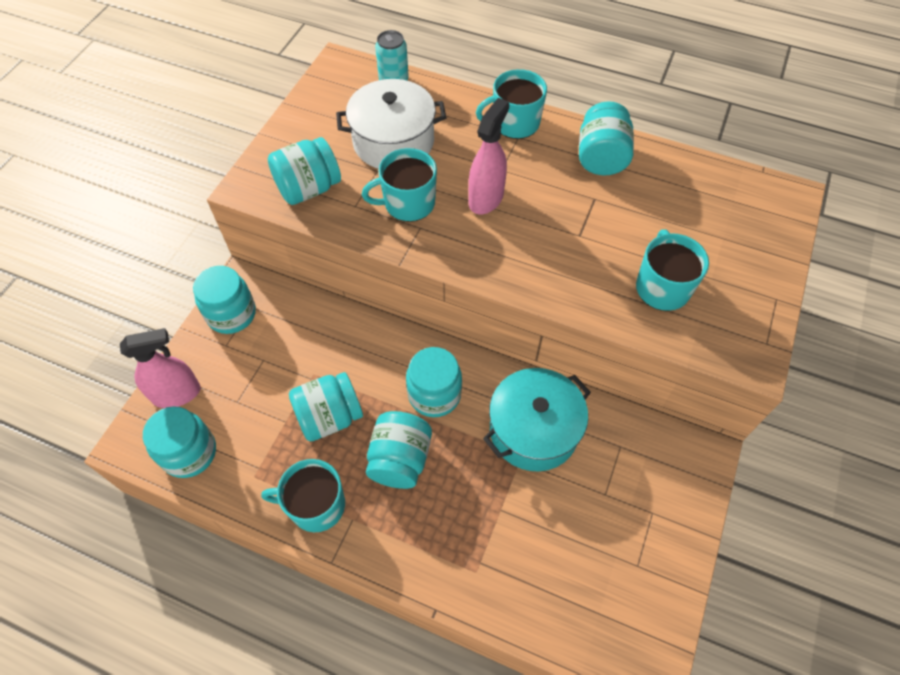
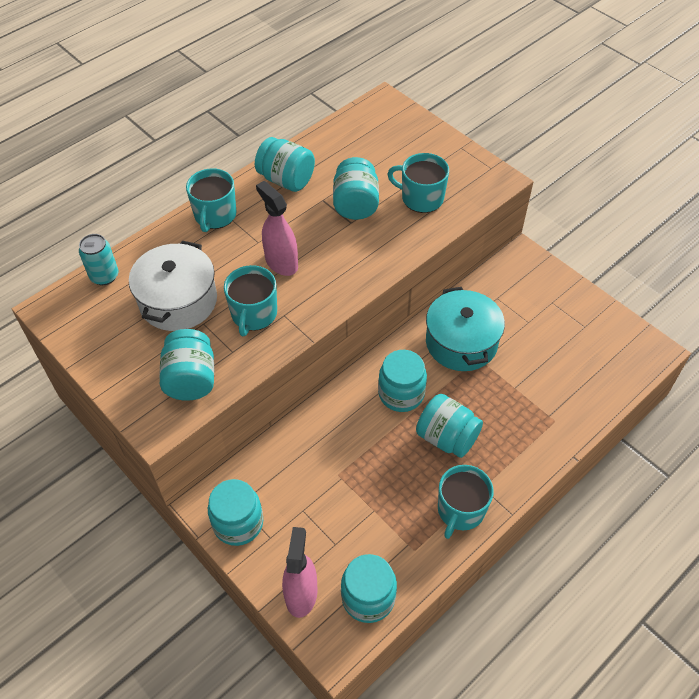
camera: 65 degrees left, 5 degrees down
turquoise jar [289,372,363,442] -> turquoise jar moved to [333,157,379,220]

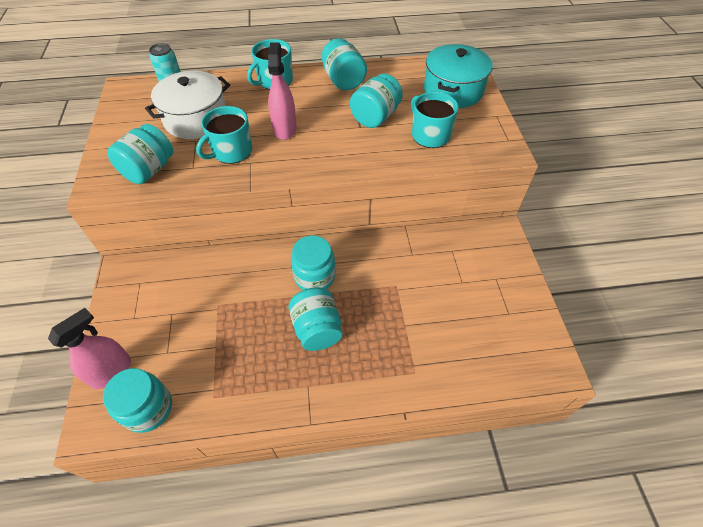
camera: 35 degrees right, 0 degrees up
turquoise jar [208,479,263,546] -> none
turquoise pot [426,287,505,371] -> turquoise pot moved to [424,44,493,108]
turquoise mug [438,465,494,539] -> none

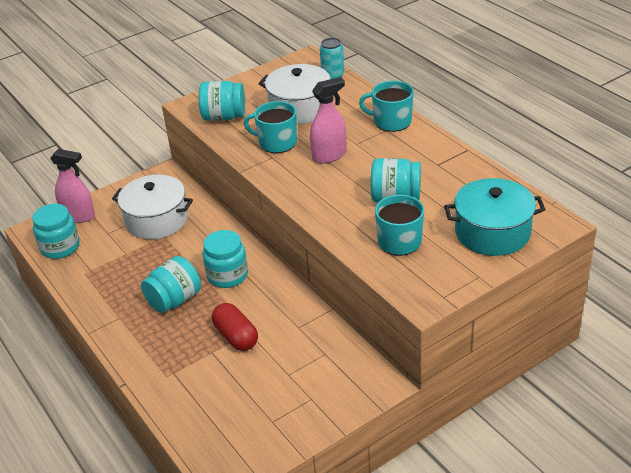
camera: 65 degrees right, 15 degrees down
turquoise jar [321,38,367,90] -> none
none -> white pot [112,175,193,239]
none -> red capsule [212,303,258,351]

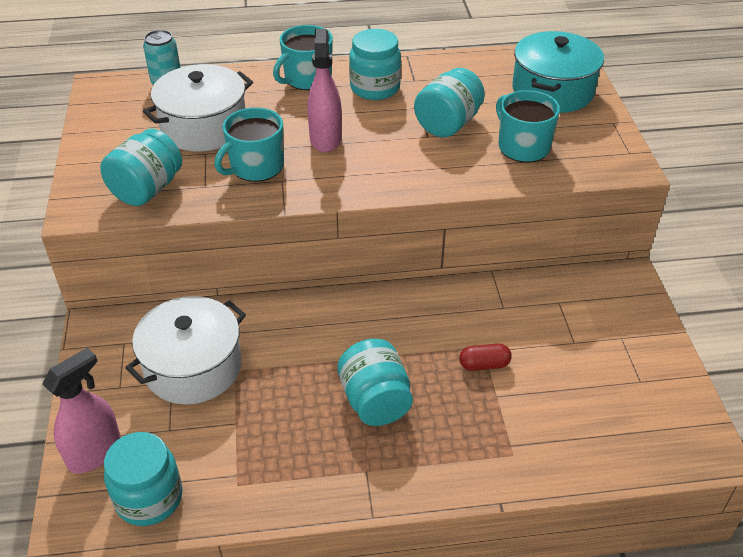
camera: 65 degrees left, 5 degrees up
turquoise jar [202,230,248,288] -> turquoise jar moved to [349,29,401,100]
red capsule [212,303,258,351] -> red capsule [459,344,512,371], size x0.64

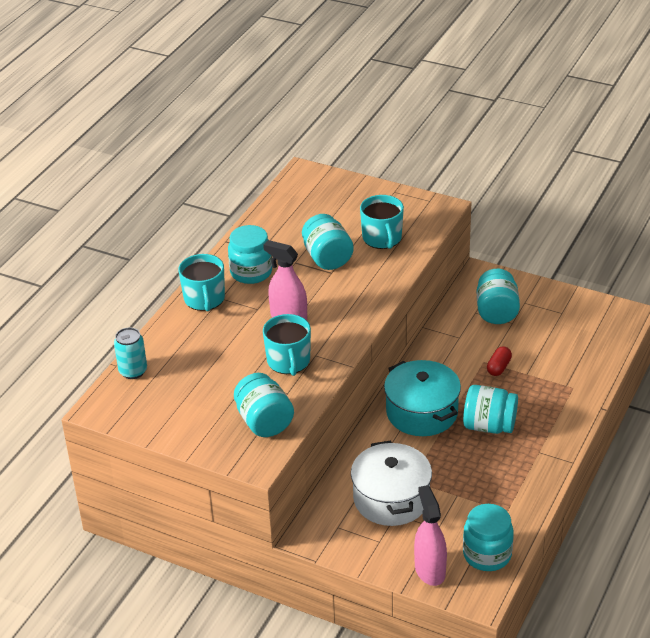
camera: 55 degrees left, 5 degrees down
white pot [143,64,253,152] -> none
turquoise mug [496,90,560,163] -> turquoise mug turned 105 degrees counterclockwise [360,195,404,249]
turquoise pot [512,31,604,113] -> turquoise pot moved to [384,360,461,436]
none -> turquoise jar [476,269,520,324]

